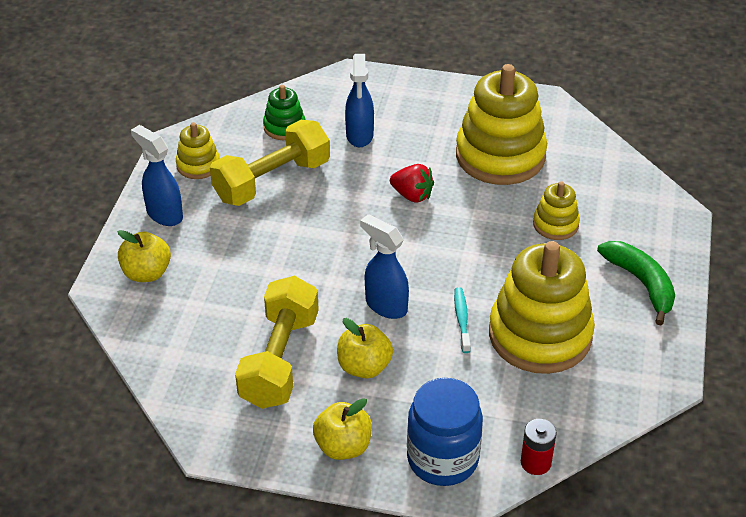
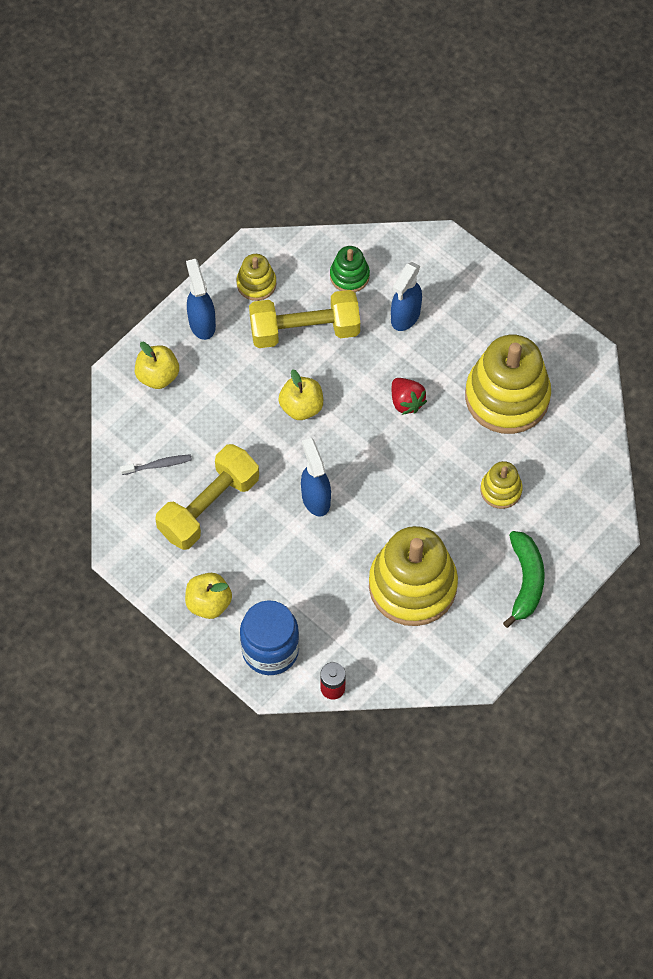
camera: 30 degrees right, 20 degrees up
yellow apple [337,318,393,378] -> yellow apple moved to [279,369,323,420]
turquoise toothbrush [454,287,470,353] -> none
none -> grey toothbrush [120,454,192,475]

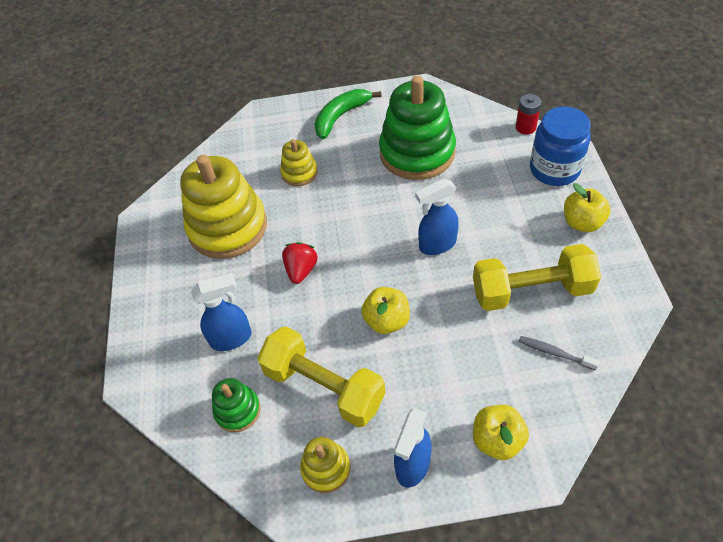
camera: 135 degrees left, 10 degrees down
blue spray bottle [301,438,331,516] -> blue spray bottle turned 45 degrees clockwise [415,178,459,255]
yellow stacking toy [369,526,458,626] -> green stacking toy [379,76,456,180]

